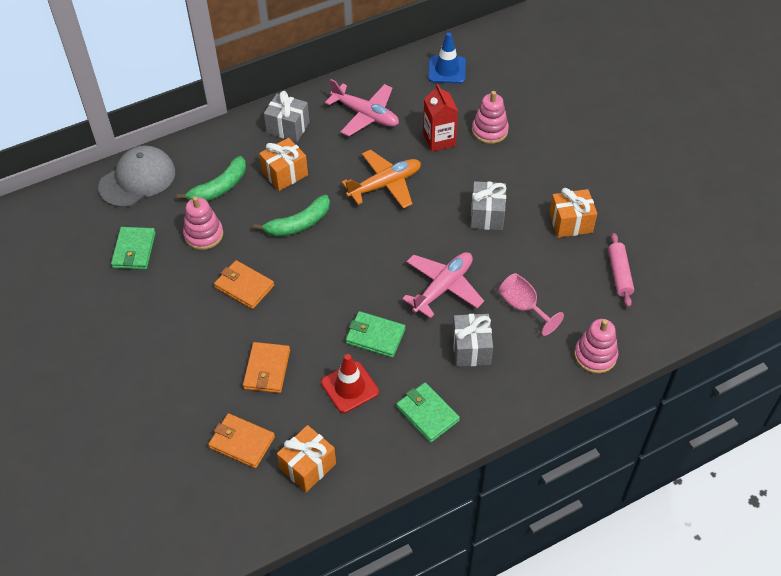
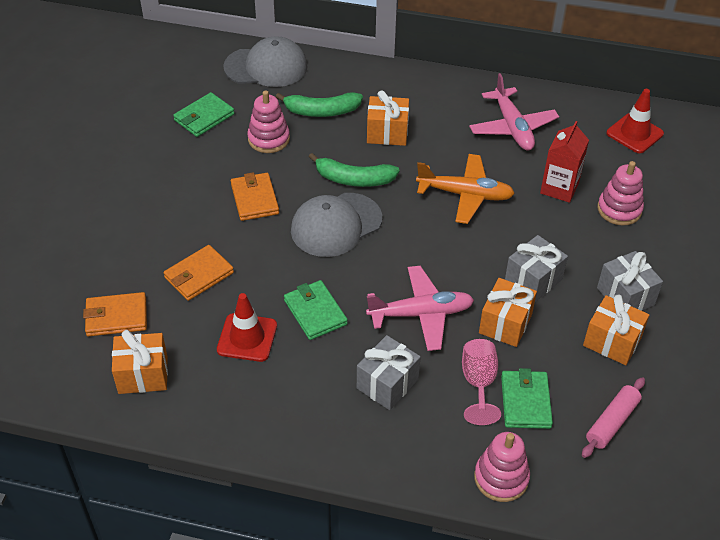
camera: 40 degrees right, 5 degrees down
orange wallet [208,413,275,468] -> orange wallet turned 75 degrees counterclockwise [83,292,147,336]
grey gift [264,91,309,142] -> grey gift moved to [597,251,663,311]
green wallet [396,382,460,443] -> green wallet moved to [501,368,553,429]
blue traffic cone [428,32,466,84] -> red traffic cone [606,89,664,153]
none -> grey cap [291,193,382,257]
none -> orange gift [479,278,537,347]

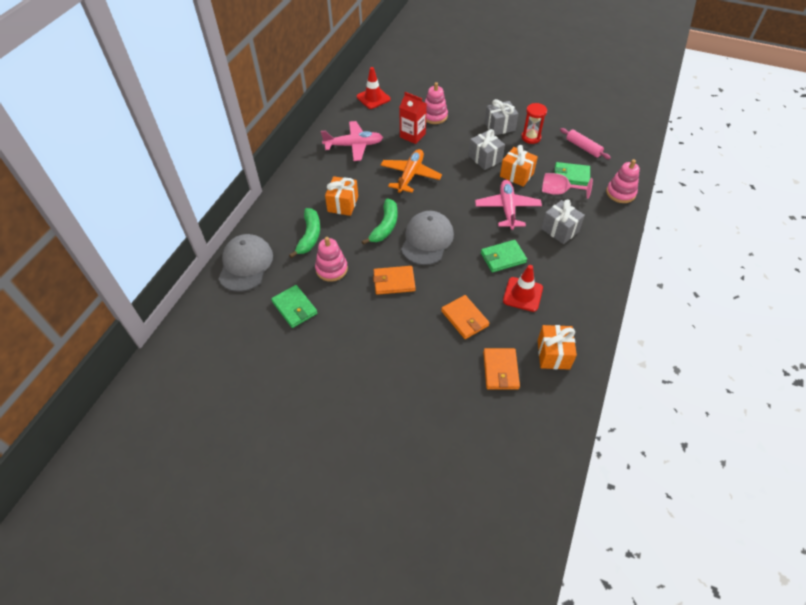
camera: 80 degrees left, 5 degrees up
grey cap [291,193,382,257] -> grey cap turned 135 degrees counterclockwise [401,211,454,265]
orange gift [583,295,649,365] -> red hourglass [521,103,547,144]

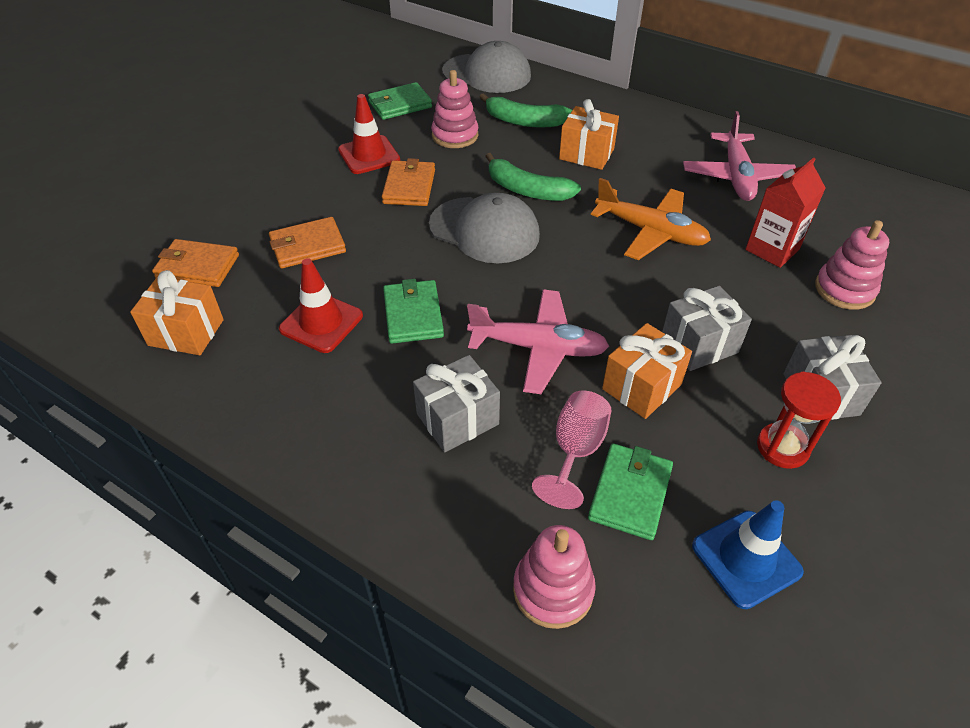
camera: 100 degrees right, 5 degrees down
red traffic cone [356,67,391,109] -> red traffic cone moved to [338,94,400,174]
pink rolling pin [560,128,611,159] -> blue traffic cone [692,500,804,609]

